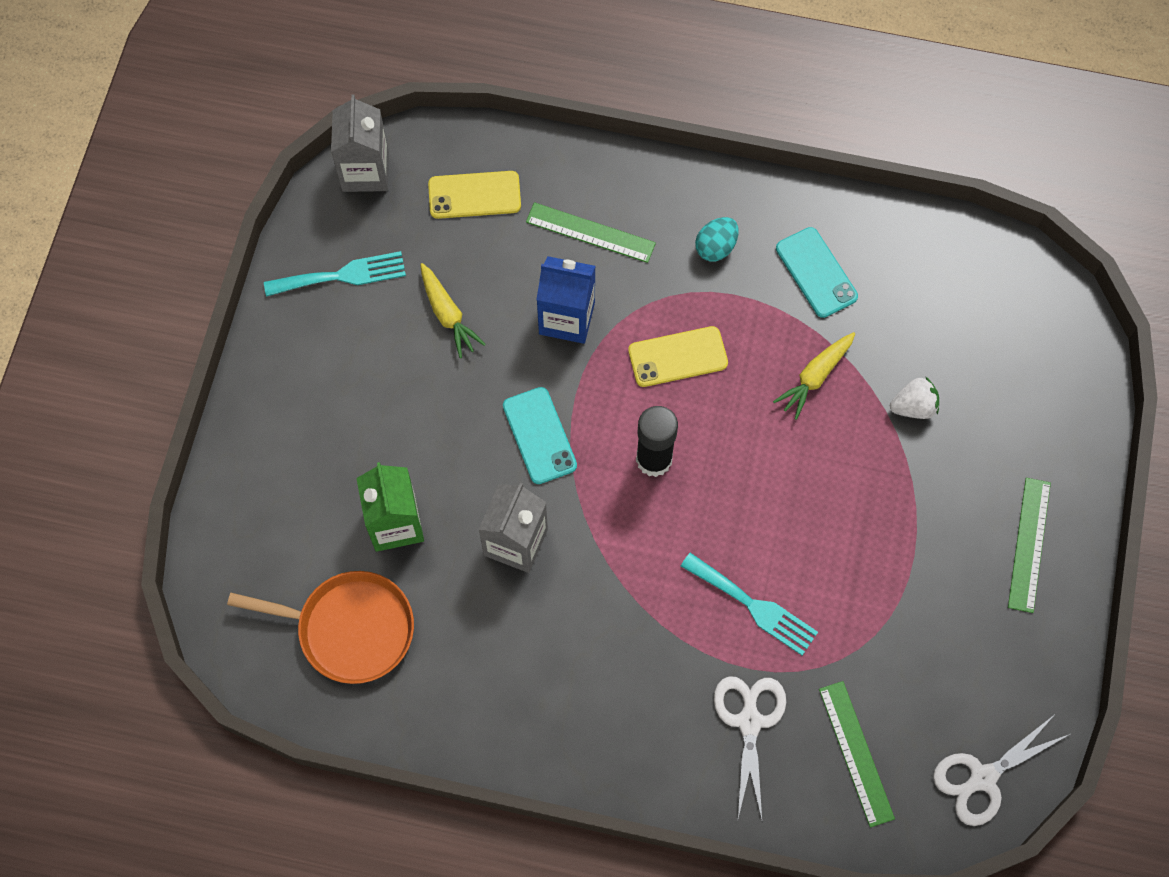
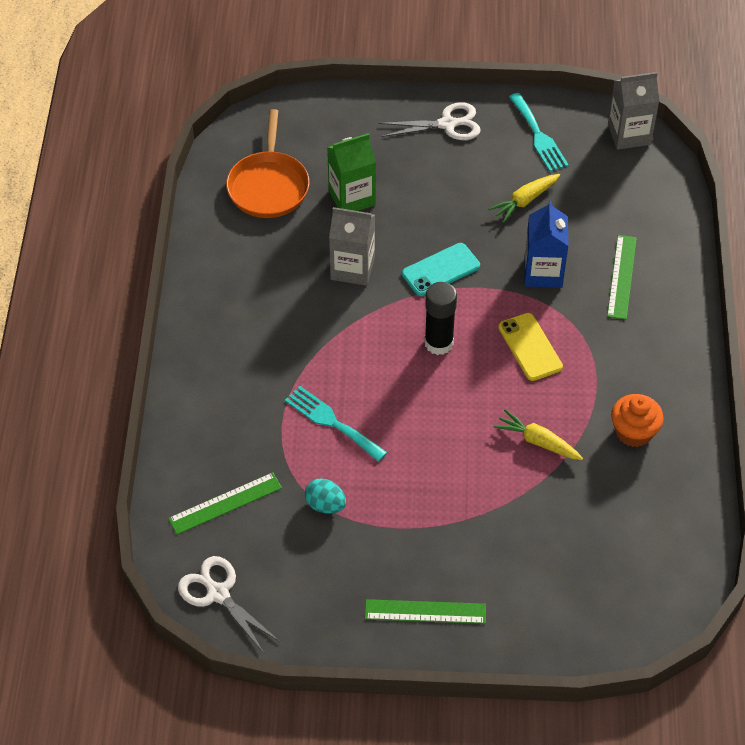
camera: 80 degrees right, 15 degrees down
yellow phone [428,171,521,219] -> none
turquoise fork [681,553,818,655] -> turquoise fork turned 105 degrees clockwise [285,386,387,462]
turquoise egg [695,217,739,261] -> turquoise egg moved to [305,478,346,514]
white scissors [714,676,786,820] -> white scissors moved to [379,102,481,140]
turquoise phone [776,227,858,318] -> orange cupcake [611,394,664,447]
white strawberry [890,376,939,419] -> none

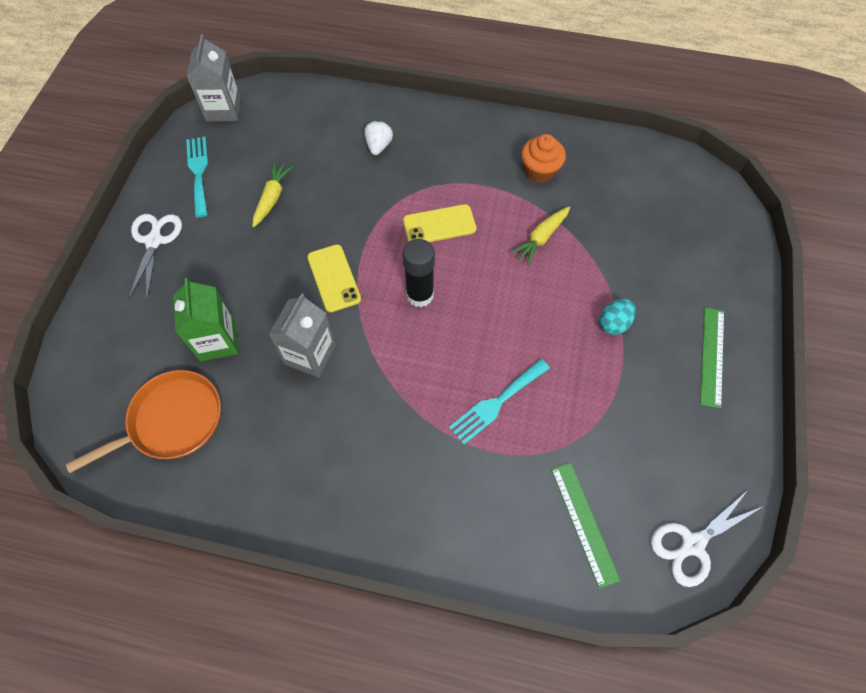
camera: 80 degrees left, 10 degrees up
orange pan [226,109,310,218] -> orange pan turned 45 degrees counterclockwise [66,370,221,473]
turquoise egg [305,478,346,514] -> turquoise egg moved to [600,299,636,335]
turquoise phone [402,243,480,296] -> yellow phone [307,244,361,312]
yellow carrot [489,174,560,222] -> yellow carrot turned 135 degrees counterclockwise [252,161,294,227]
turquoise fork [509,93,569,172] -> turquoise fork turned 90 degrees counterclockwise [186,137,208,218]
blue carton [524,200,569,288] -> none
green ruler [607,235,637,320] -> white strawberry [364,120,393,155]

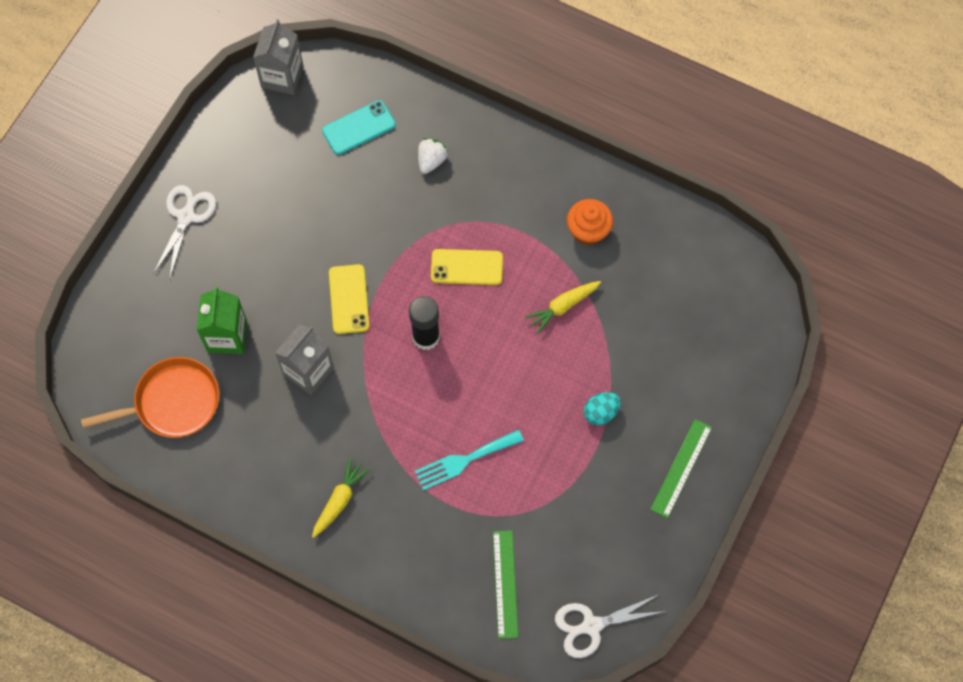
camera: 15 degrees right, 5 degrees up
turquoise fork [186,137,208,218] -> none
yellow carrot [252,161,294,227] -> yellow carrot moved to [312,458,370,538]
none -> turquoise phone [322,100,396,155]

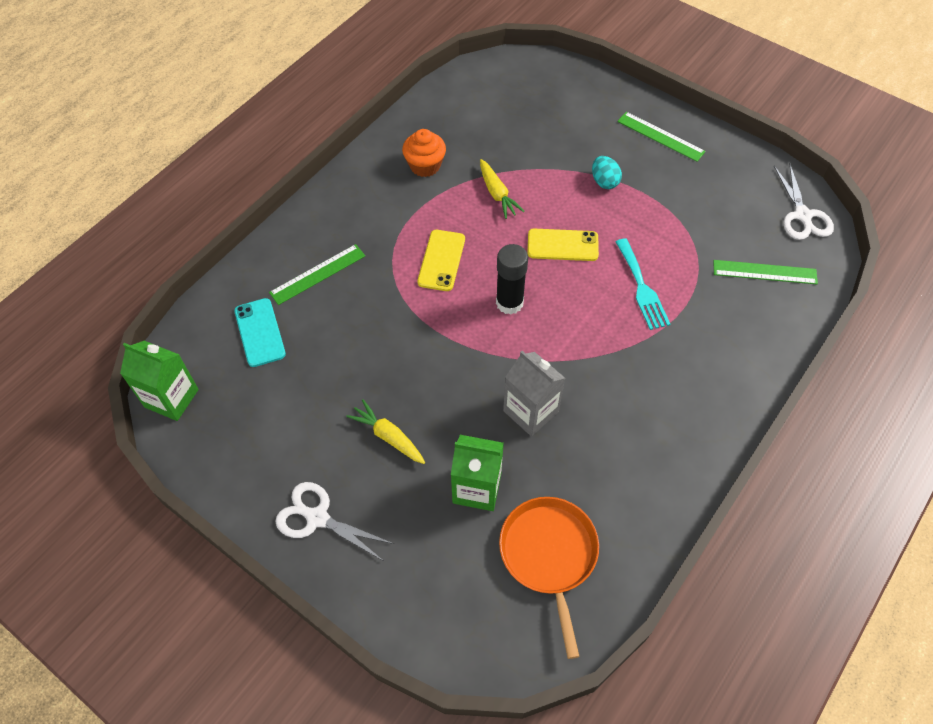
camera: 80 degrees left, 10 degrees down
grey carton [253,19,303,95] -> green carton [120,341,199,421]
yellow carrot [312,458,370,538] -> yellow carrot moved to [346,399,425,464]
yellow phone [329,264,370,334] -> yellow phone moved to [527,229,599,261]
white strawberry [418,138,448,174] -> green ruler [269,244,365,305]

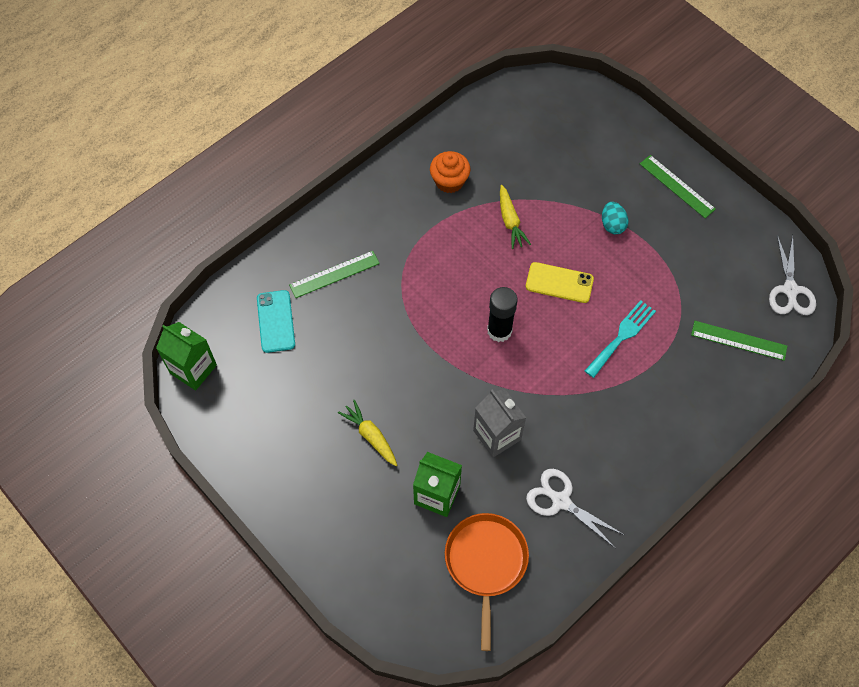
camera: 10 degrees right, 5 degrees up
white scissors [276,482,394,561] -> white scissors moved to [526,469,624,548]
yellow phone [417,230,465,291] -> none
turquoise fork [616,238,670,330] -> turquoise fork turned 135 degrees counterclockwise [585,300,656,378]

